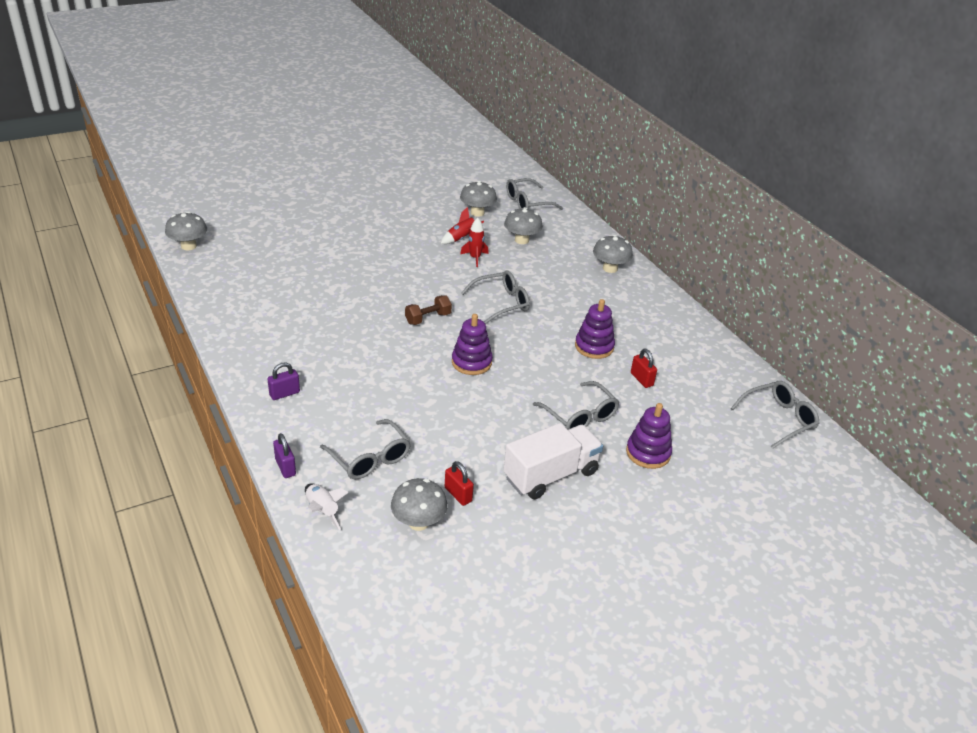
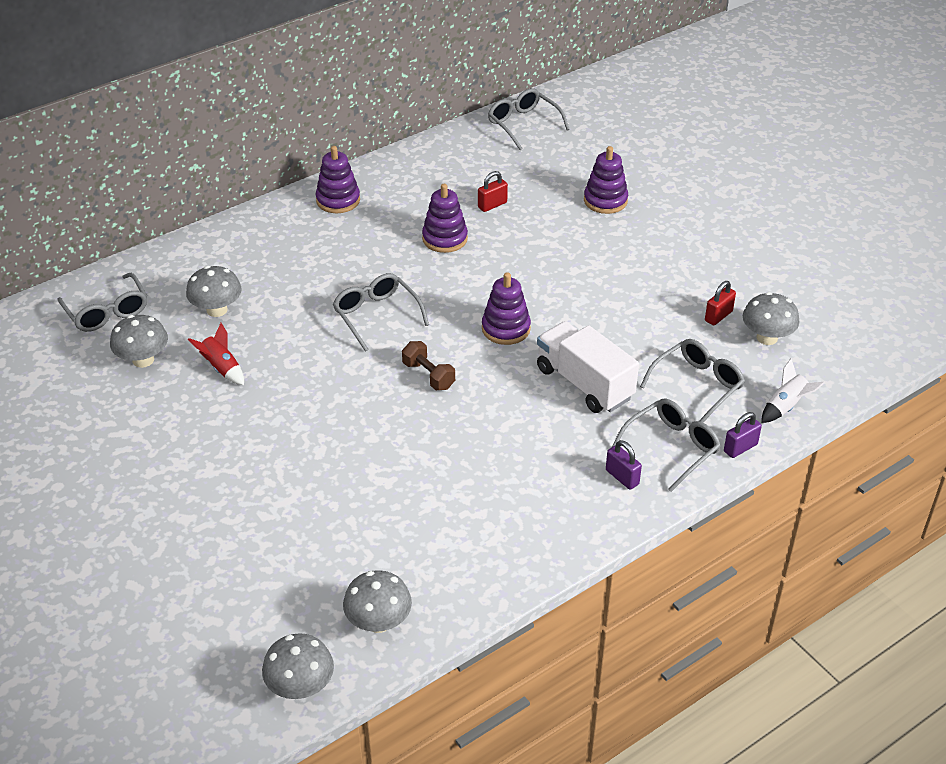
camera: 95 degrees left, 5 degrees up
red rocket [460,218,489,267] -> none
white truck [503,423,603,499] -> white truck moved to [537,321,639,413]
grey glasses [533,381,619,430] -> grey glasses moved to [612,398,720,492]
grey mushroom [593,235,633,273] -> grey mushroom moved to [343,570,412,633]
none -> purple stacking toy [316,146,360,213]

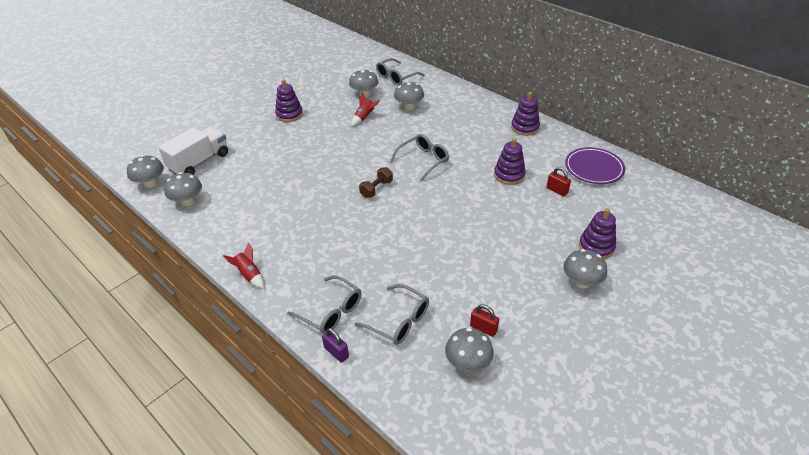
camera: 80 degrees right, 0 degrees up
purple stacking toy [482,272,531,345] -> purple stacking toy moved to [275,80,303,122]
grey glasses [488,88,570,150] -> none
white truck [537,321,639,413] -> white truck moved to [158,127,228,175]
purple padlock [606,440,642,490] -> none
white rocket [761,358,825,423] -> none
none -> red rocket [223,242,264,289]
none -> grey mushroom [563,249,607,288]
none -> purple plate [565,147,625,184]

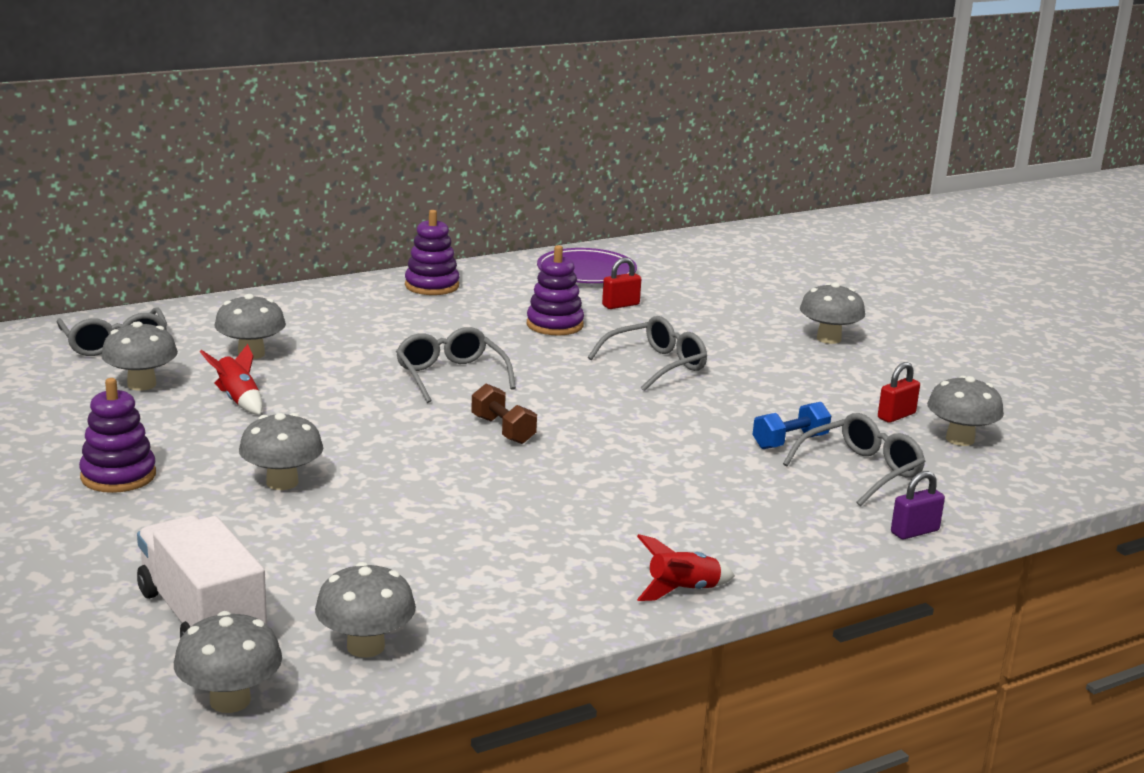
camera: 75 degrees left, 20 degrees down
grey glasses [287,275,362,334] -> grey glasses moved to [588,316,707,391]
purple stacking toy [579,208,616,259] -> none
none -> grey mushroom [239,413,323,490]
none -> blue dumbbell [753,402,831,449]

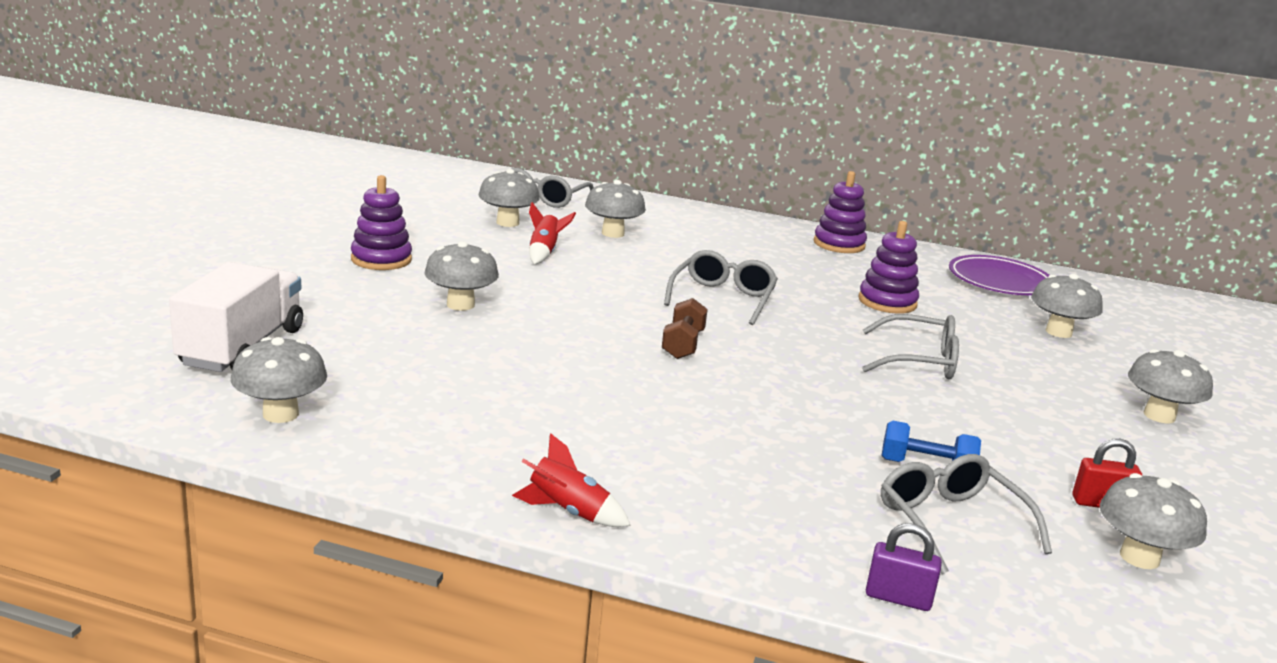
camera: 45 degrees right, 0 degrees up
grey mushroom [174,611,282,713] -> grey mushroom moved to [1031,274,1103,338]
red padlock [602,257,641,309] -> none
grey glasses [783,413,925,506] -> grey glasses turned 120 degrees counterclockwise [881,454,1052,574]

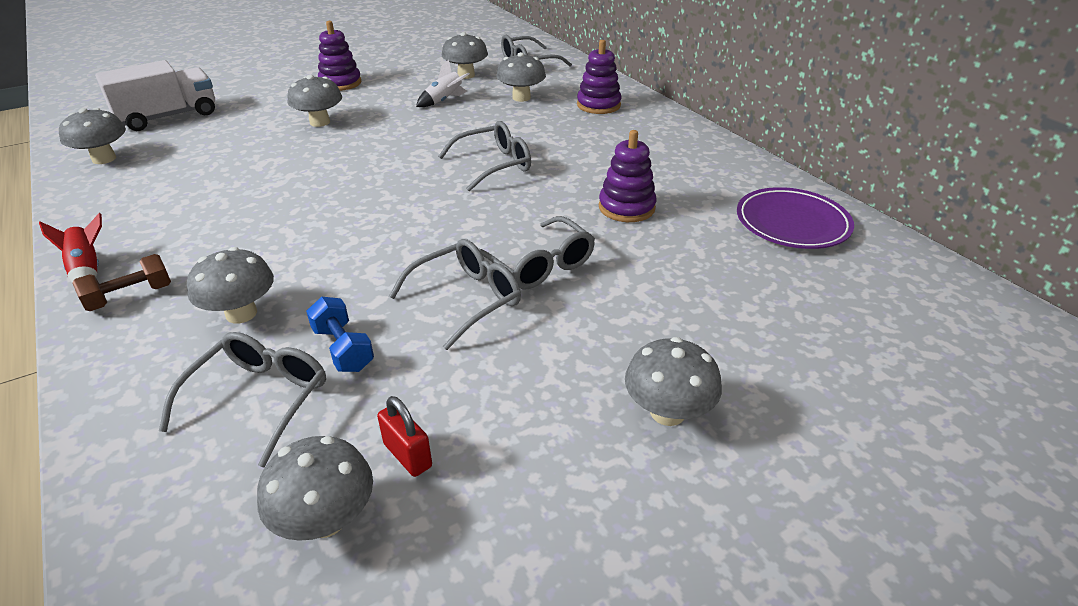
camera: 45 degrees right, 15 degrees up
red rocket [529,202,576,264] -> white rocket [416,59,470,107]
brown dumbbell [662,298,708,359] -> brown dumbbell moved to [72,254,171,311]
purple stacking toy [814,171,867,253] -> purple stacking toy moved to [577,40,621,114]
purple padlock [866,523,942,611] -> none
grey mushroom [1031,274,1103,338] -> grey mushroom moved to [187,247,274,324]
none -> grey glasses [389,239,521,350]

